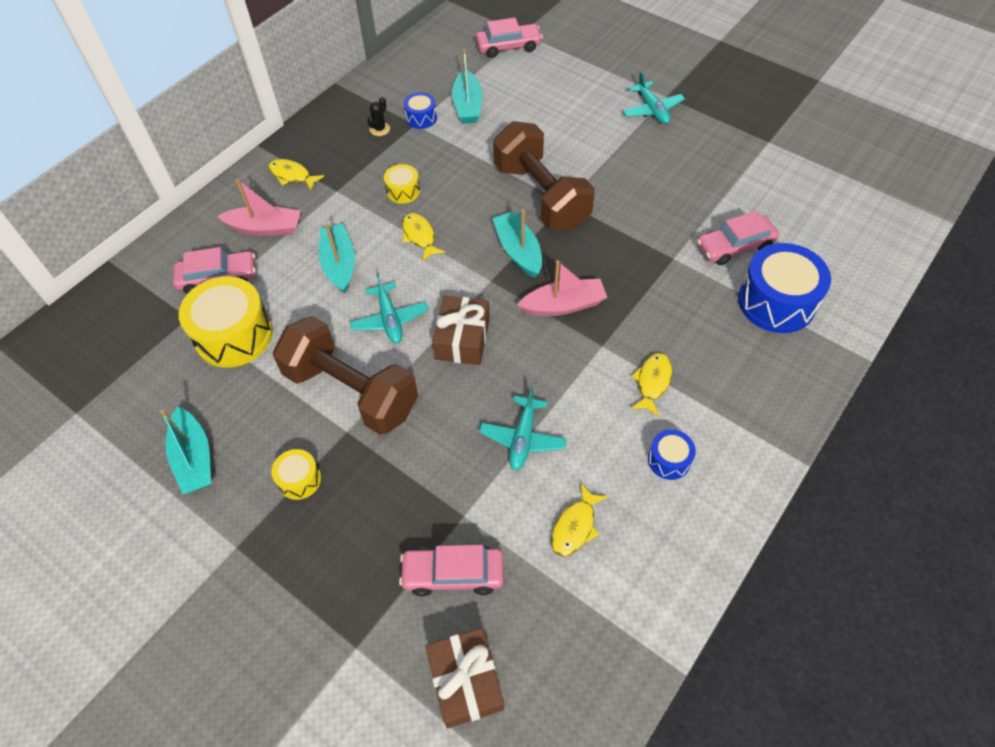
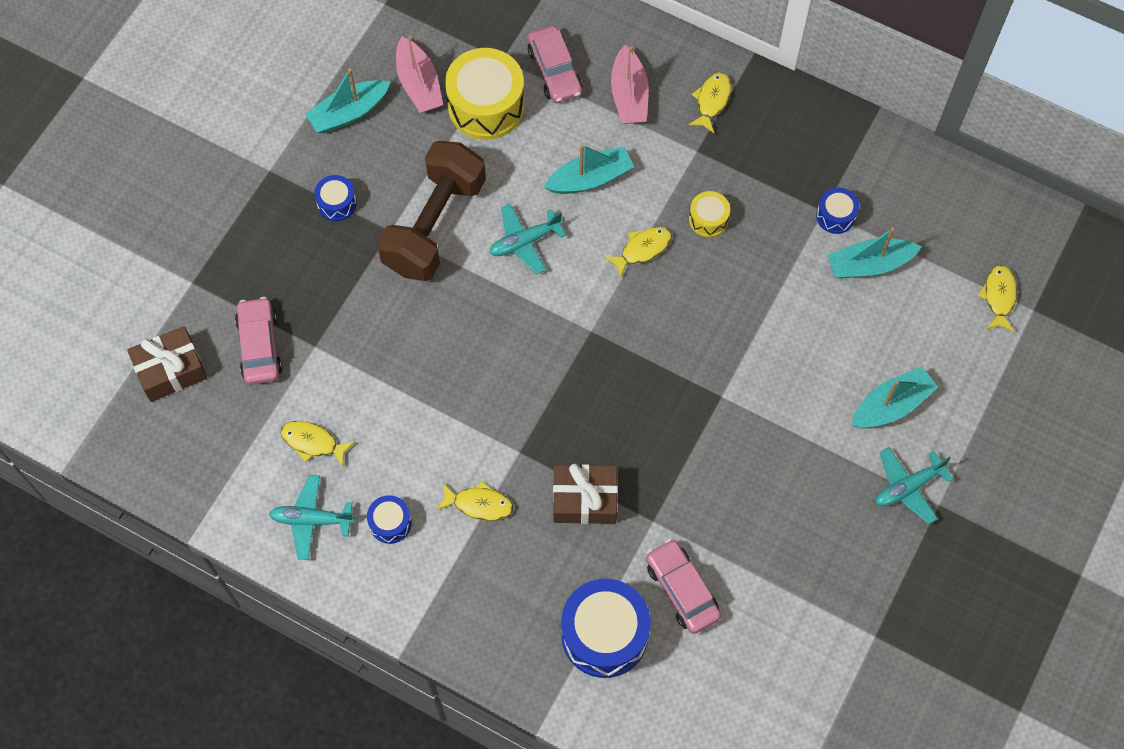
camera: 80 degrees right, 10 degrees up
yellow drum [272,449,321,500] -> blue drum [314,175,357,221]
black cactus [367,97,390,136] -> none
brown gift [432,296,490,365] -> brown gift moved to [553,463,618,524]
pink car [476,18,543,58] -> yellow fish [978,265,1017,332]
turquoise plane [479,387,567,471] -> turquoise plane moved to [269,475,354,560]
turquoise boat [492,209,542,278] -> turquoise boat moved to [851,367,938,428]
brown dumbbell [493,121,595,230] -> none
pink boat [517,260,607,316] -> pink boat moved to [396,36,443,113]

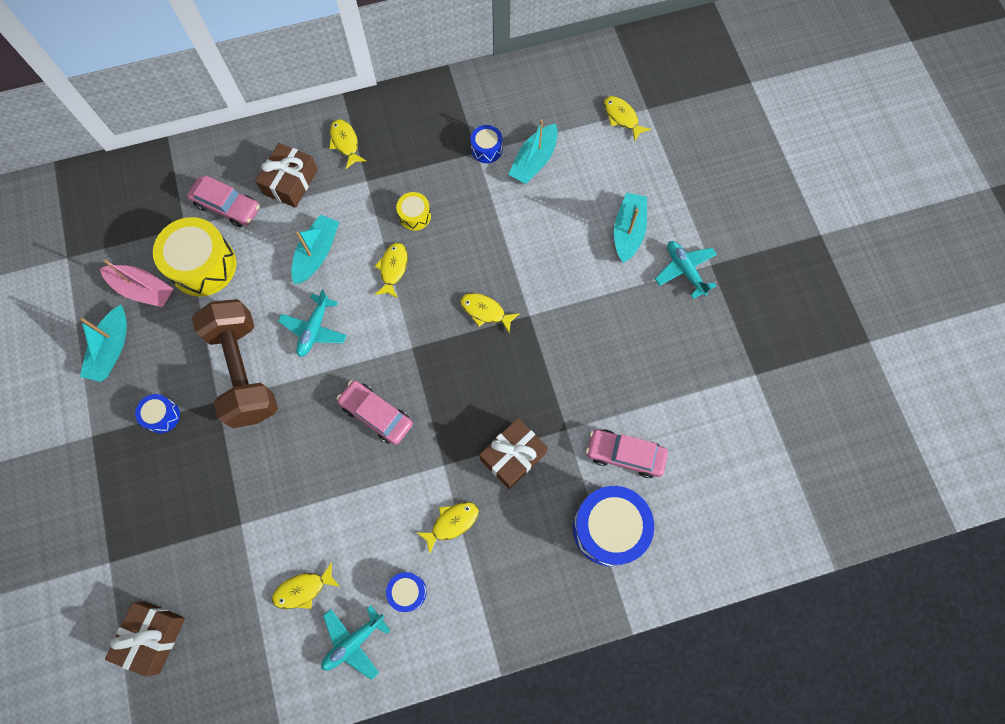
camera: 45 degrees left, 5 degrees up
pink car [235,297,282,385] -> pink car moved to [337,380,413,445]
pink boat [611,45,649,124] -> brown gift [255,143,318,208]
turquoise plane [876,447,954,524] -> turquoise plane turned 135 degrees clockwise [655,241,717,299]
none -> yellow fish [460,293,520,332]

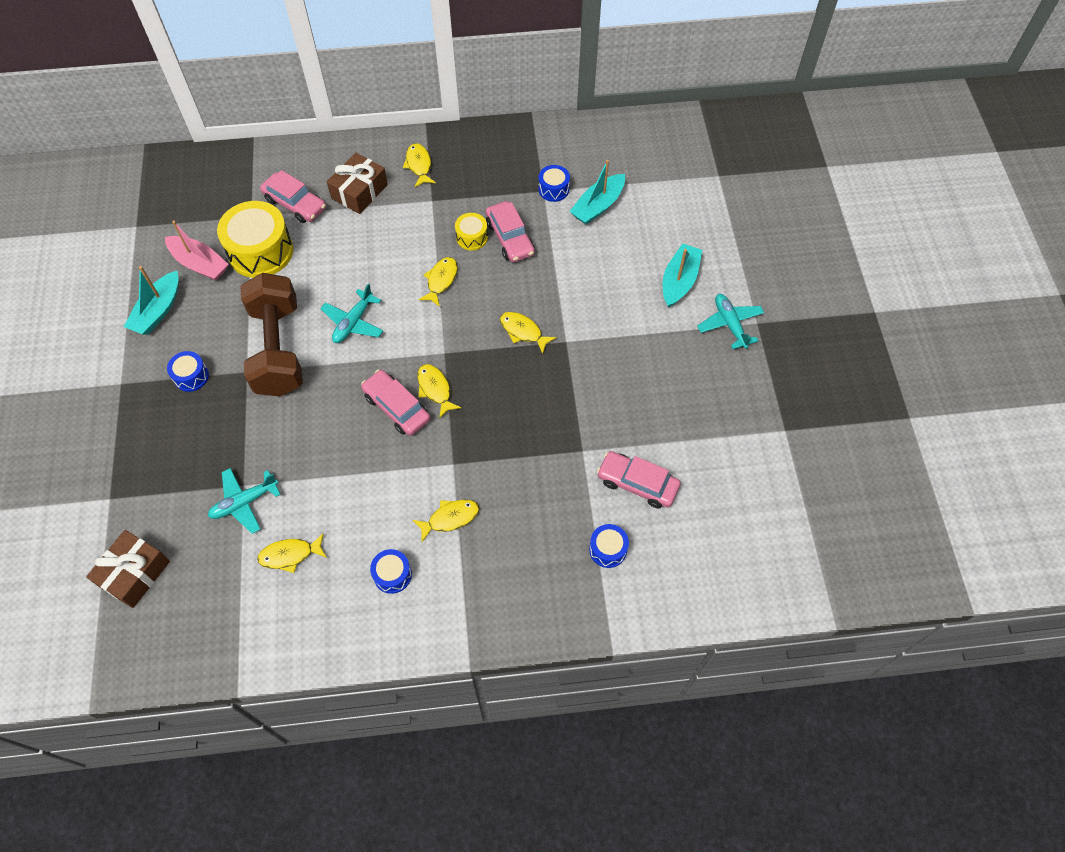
camera: 10 degrees right, 10 degrees down
turquoise boat [291,214,339,284] -> none
turquoise plane [321,605,390,680] -> turquoise plane moved to [208,468,281,534]
brown gift [479,418,548,489] -> none
blue drum [573,486,654,566] -> blue drum [589,524,629,568], size x0.50
yellow fish [604,96,651,141] -> yellow fish moved to [417,364,461,419]
none -> pink car [486,201,535,262]

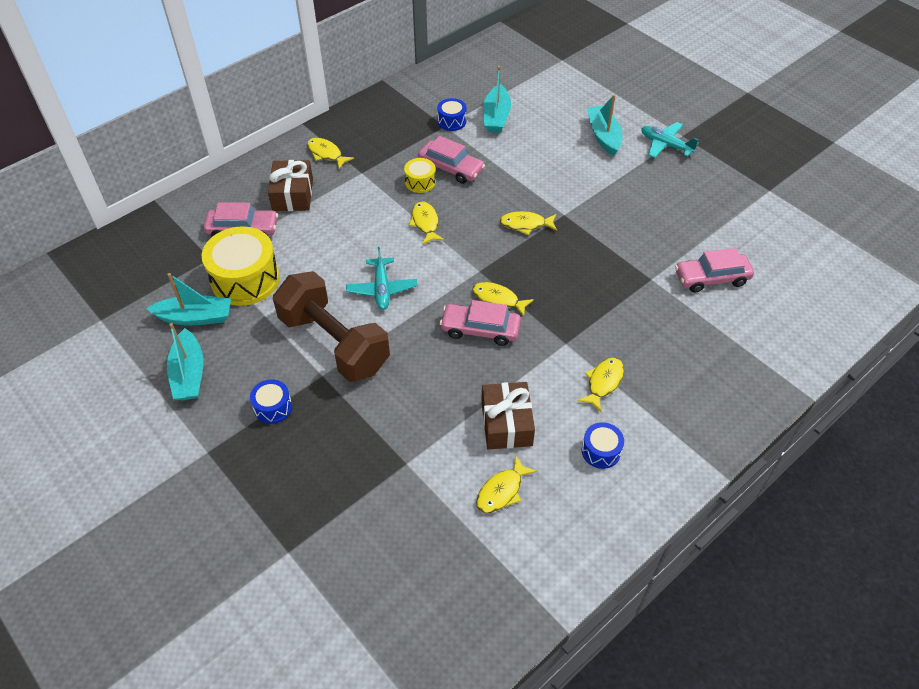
camera: 35 degrees left, 10 degrees down
brown gift [86,530,170,608] -> brown gift moved to [481,382,535,450]
pink boat [165,220,229,281] -> turquoise boat [146,273,231,326]
turquoise plane [208,468,281,534] -> none
blue drum [589,524,629,568] -> none

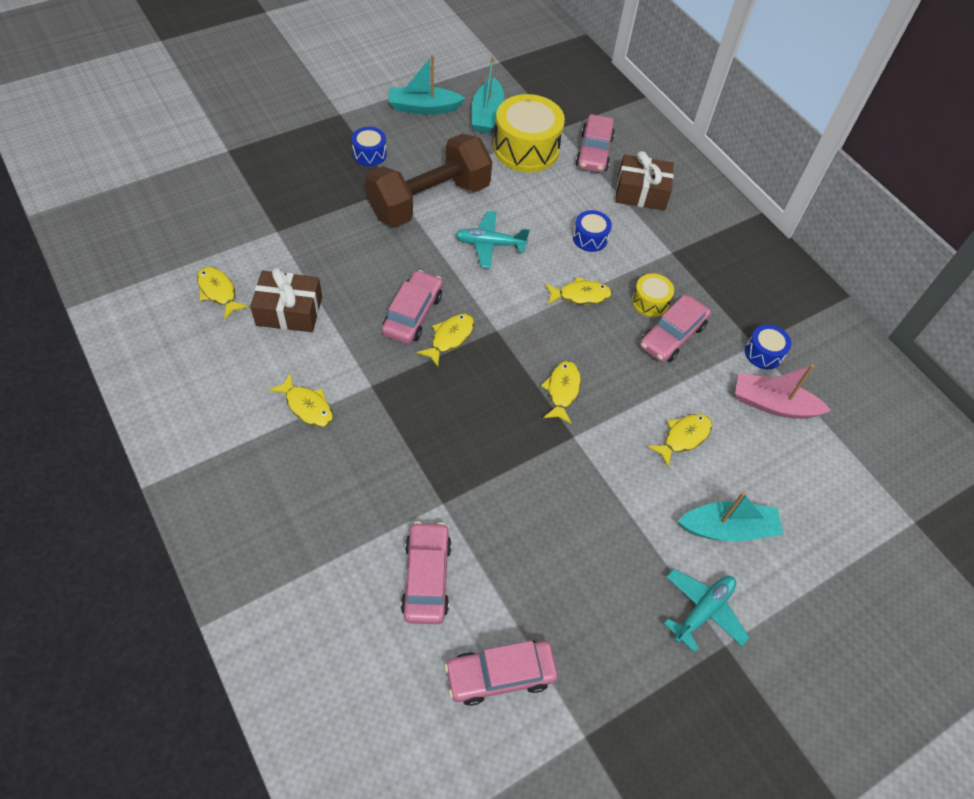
camera: 95 degrees right, 5 degrees up
yellow fish [307,138,354,169] -> yellow fish moved to [648,414,712,467]
turquoise boat [483,66,511,133] -> pink boat [735,364,831,419]
blue drum [582,422,624,469] -> blue drum moved to [573,210,612,252]
none -> pink car [444,640,558,706]

